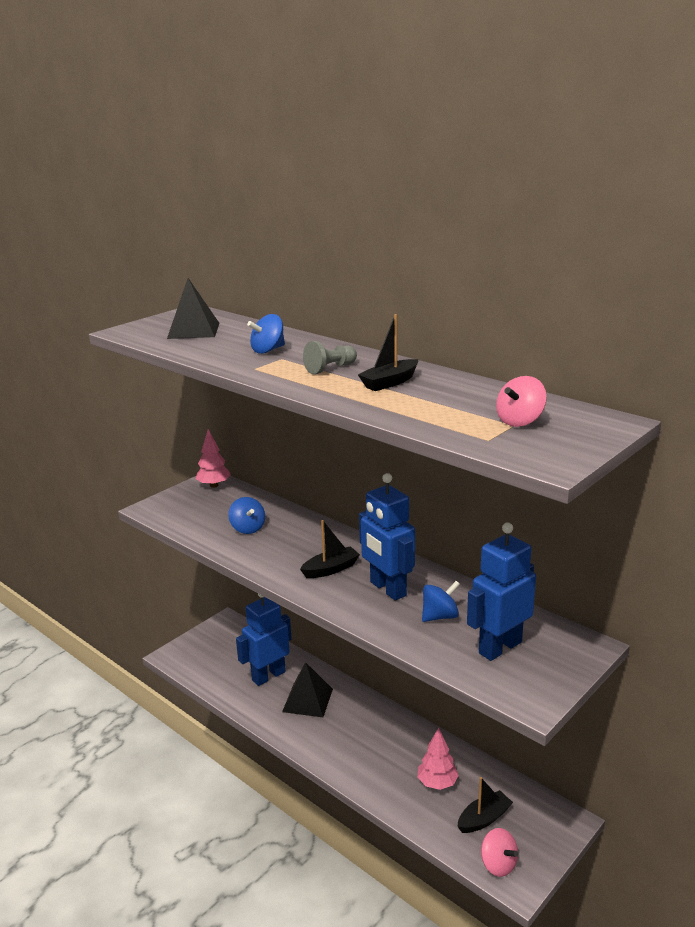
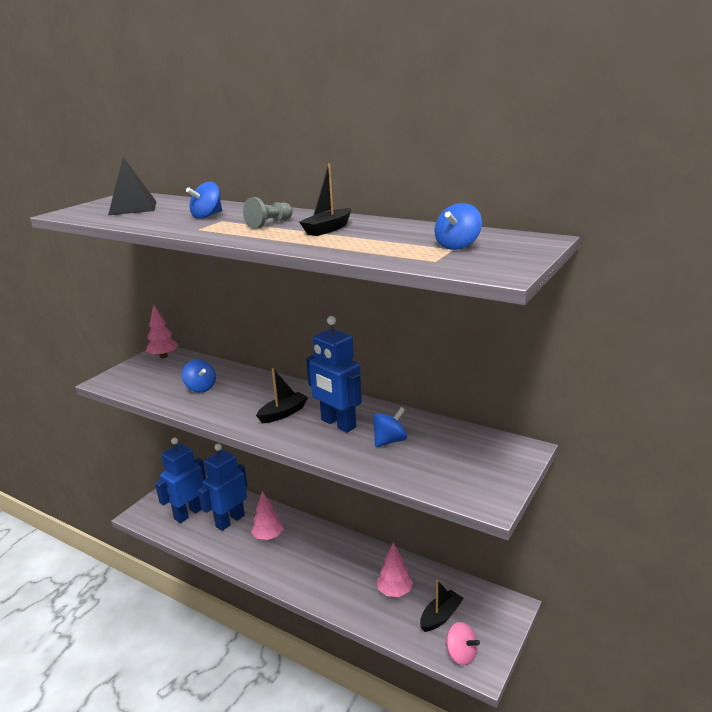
camera: 10 degrees left, 0 degrees up
black pyramid [282,662,333,717] -> pink tree [251,491,284,540]
blue robot [467,522,536,661] -> blue robot moved to [155,437,206,523]
pink spinning top [496,376,547,427] -> blue spinning top [435,203,482,250]

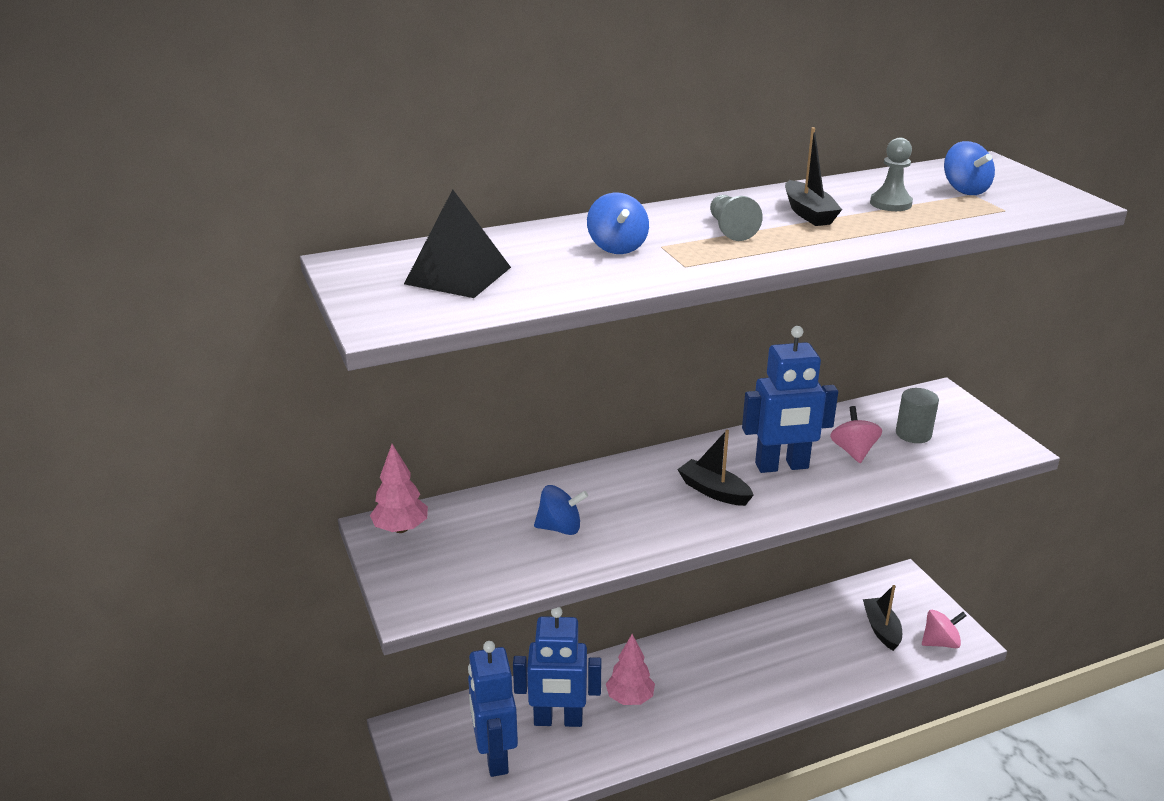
camera: 55 degrees left, 5 degrees up
blue robot [198,444,248,531] -> blue robot turned 75 degrees counterclockwise [513,607,601,727]
black boat [256,368,308,423] -> black boat turned 45 degrees counterclockwise [677,430,754,506]
blue spinning top [373,407,407,447] -> pink spinning top [830,406,882,463]
pink tree [377,542,413,597] -> none
none -> grey pawn [870,138,913,211]
none -> grey cylinder [896,388,939,443]

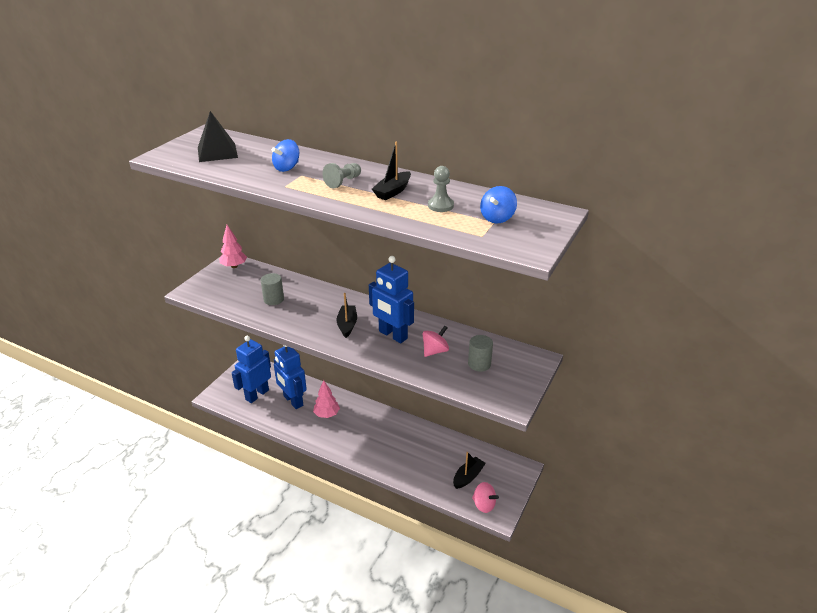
camera: 50 degrees right, 5 degrees up
blue spinning top [534,485,588,535] -> grey cylinder [261,273,284,305]

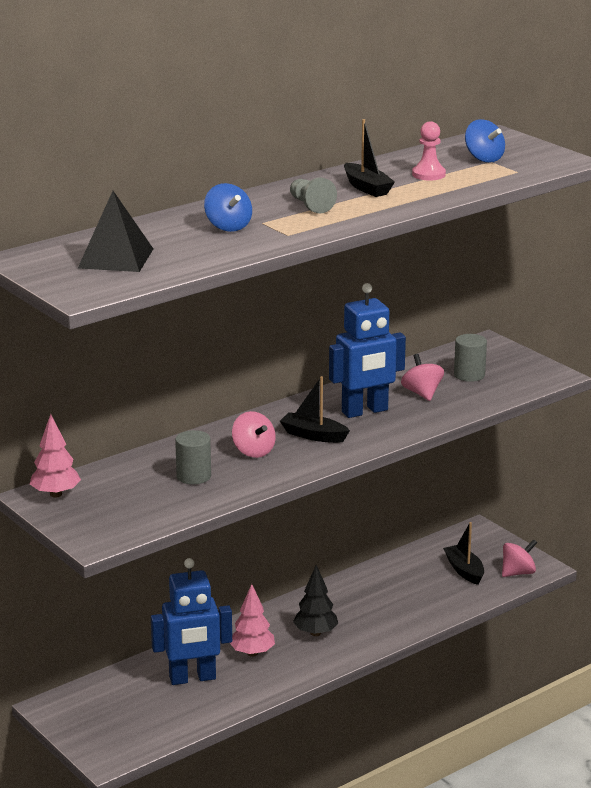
camera: 65 degrees left, 10 degrees down
blue robot [232,336,271,403] -> none
grey pawn [428,166,454,212] -> pink pawn [412,121,446,180]
none -> pink spinning top [232,411,276,458]
none -> black tree [293,565,338,636]

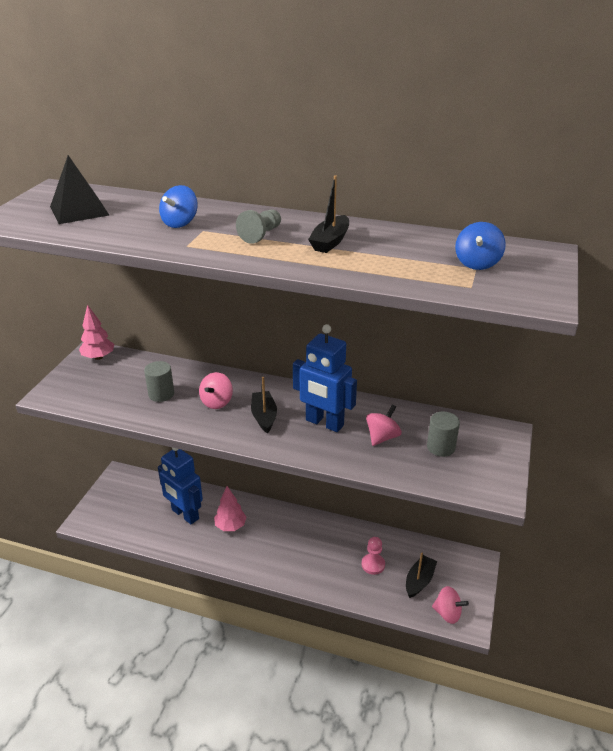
camera: 55 degrees right, 10 degrees up
black tree [293,565,338,636] -> none
pink pawn [412,121,446,180] -> pink pawn moved to [361,537,385,575]

